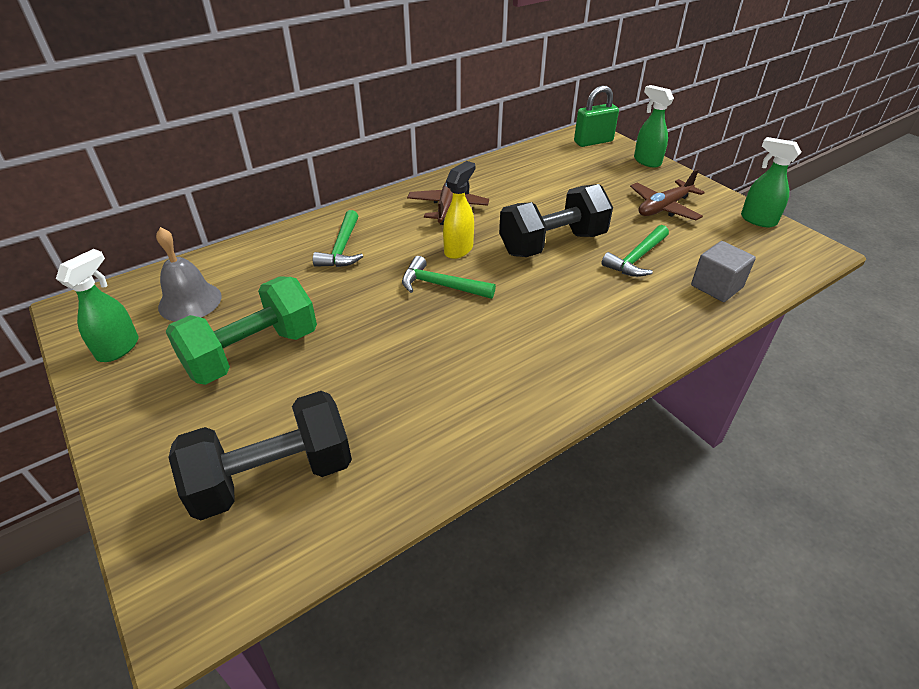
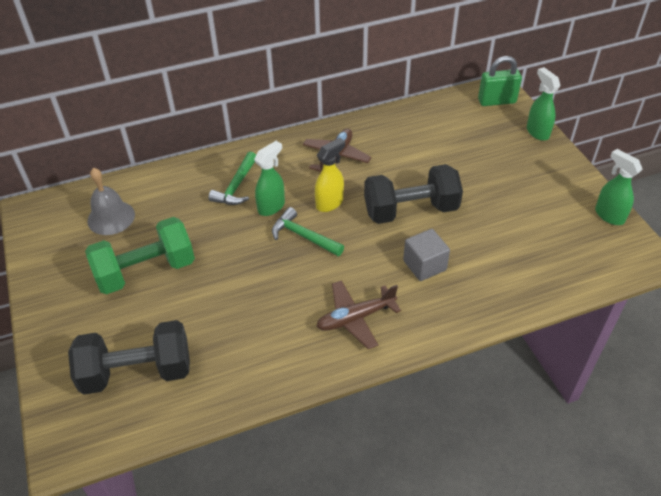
camera: 15 degrees right, 5 degrees up
green spray bottle [56,249,138,362] -> green spray bottle moved to [254,141,285,216]
green hammer [601,225,669,277] -> none
brown plane [630,169,705,220] -> brown plane moved to [316,280,401,349]
grey cube [691,241,756,302] -> grey cube moved to [403,229,450,281]

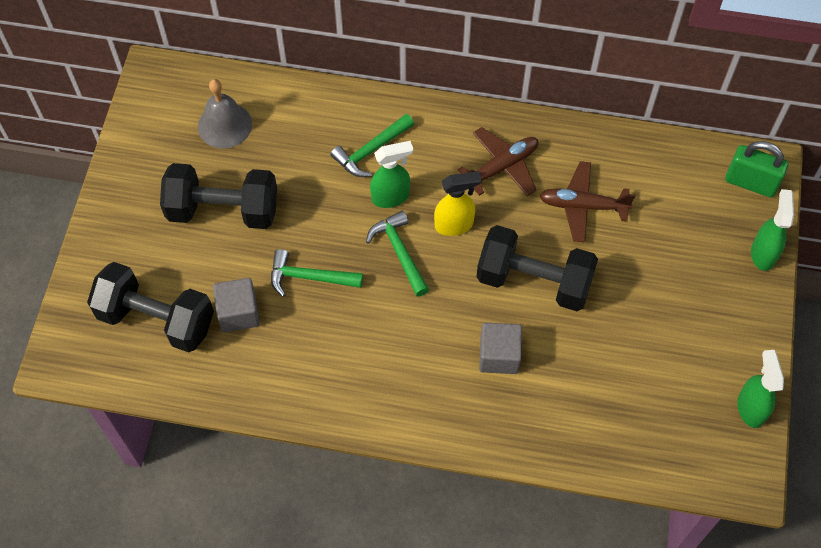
camera: 30 degrees right, 15 degrees up
green dumbbell [85,217,195,294] -> black dumbbell [160,163,277,229]
brown plane [316,280,401,349] -> brown plane moved to [539,161,635,243]
none -> grey cube [213,278,260,332]
none -> green hammer [271,249,363,297]

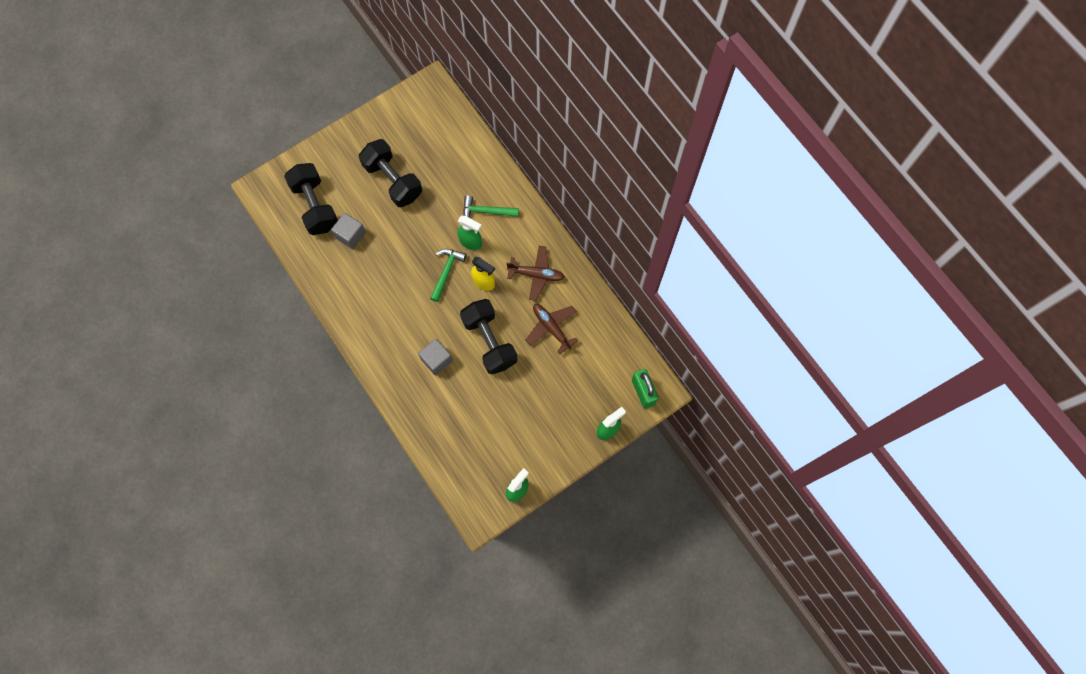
camera: 45 degrees right, 10 degrees up
grey bell [198,79,252,148] -> none
green hammer [271,249,363,297] -> none

